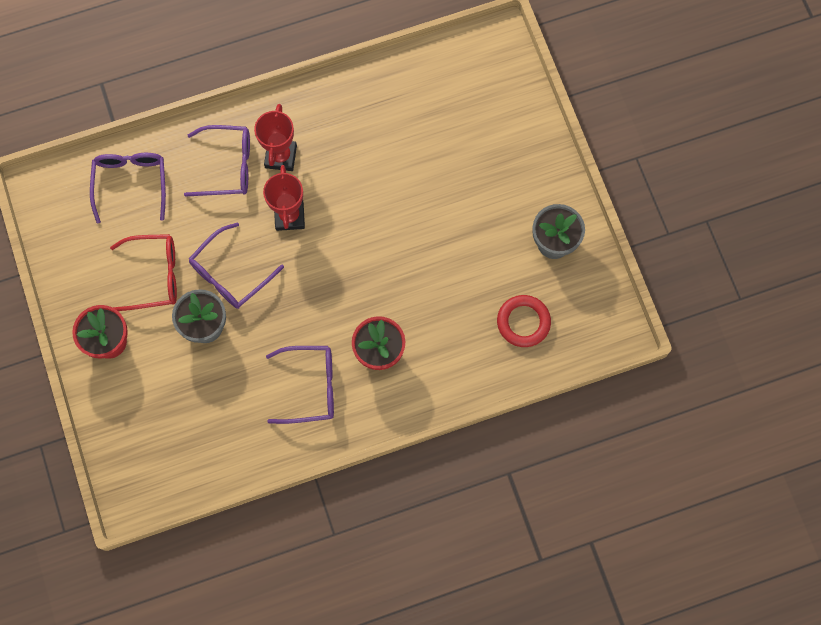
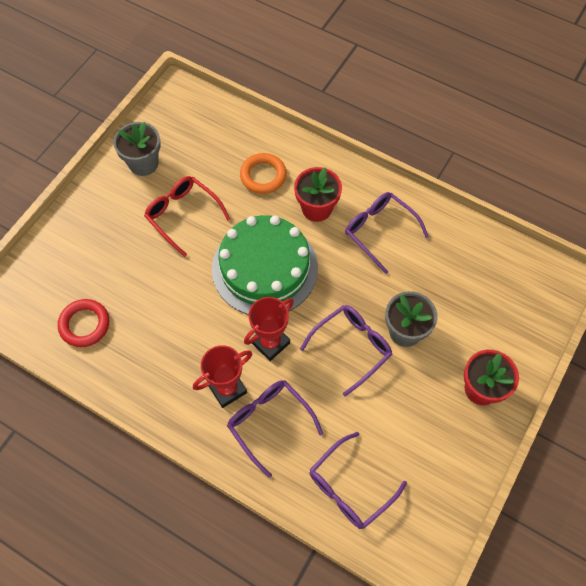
camera: 130 degrees left, 10 degrees down
red glasses [110,234,177,311] -> red glasses moved to [144,176,230,257]
purple glasses [189,222,284,309] -> purple glasses turned 45 degrees counterclockwise [300,305,392,397]
red ring [497,295,551,347] -> red ring moved to [58,299,109,347]
none -> green cake [212,215,318,315]
none -> orange ring [240,153,287,194]

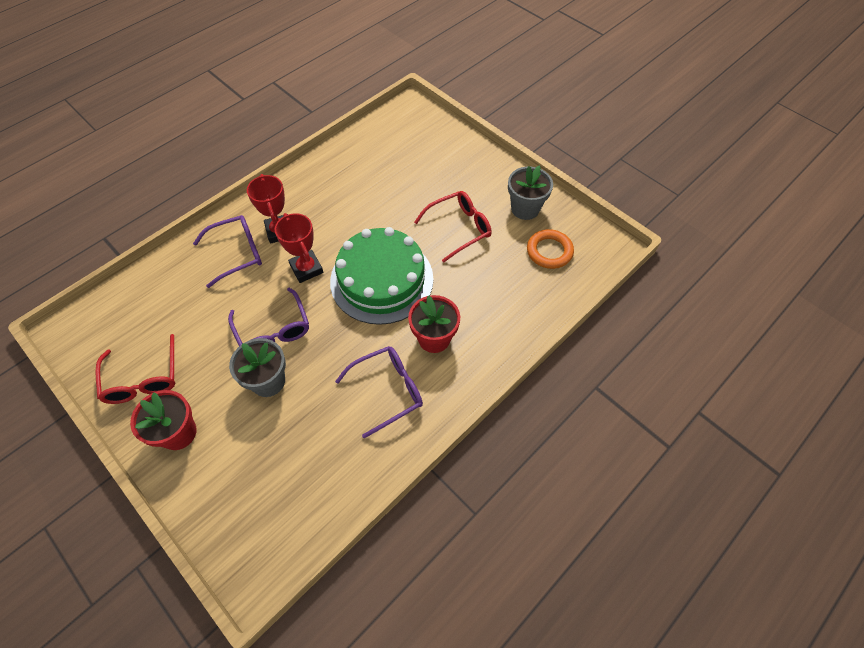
camera: 105 degrees right, 5 degrees down
red ring [58,299,109,347] -> none
orange ring [240,153,287,194] -> orange ring moved to [527,229,574,269]
purple glasses [310,432,407,529] -> none
none -> red glasses [96,334,175,404]

